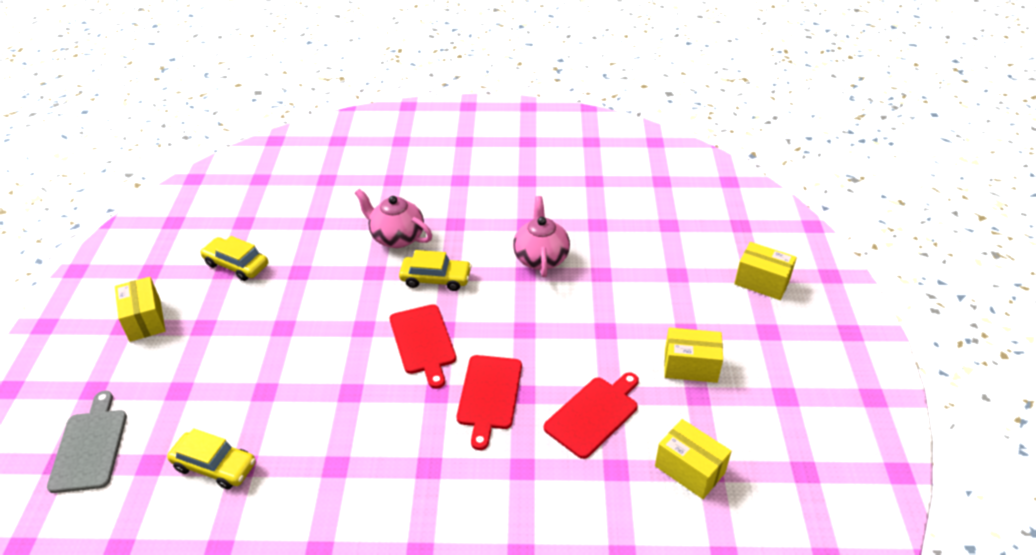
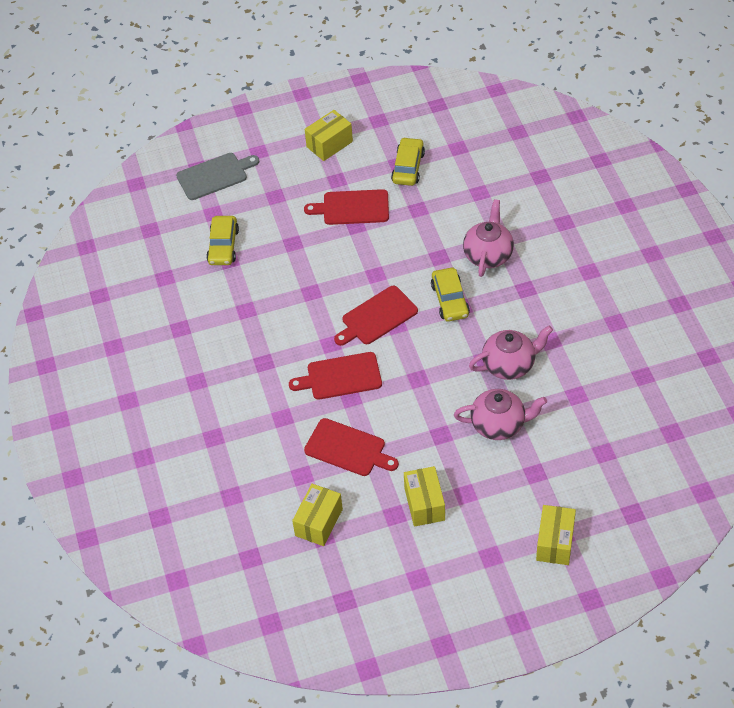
camera: 75 degrees right, 10 degrees up
none -> red cutting board [304,189,389,225]
none -> pink teapot [454,389,547,440]

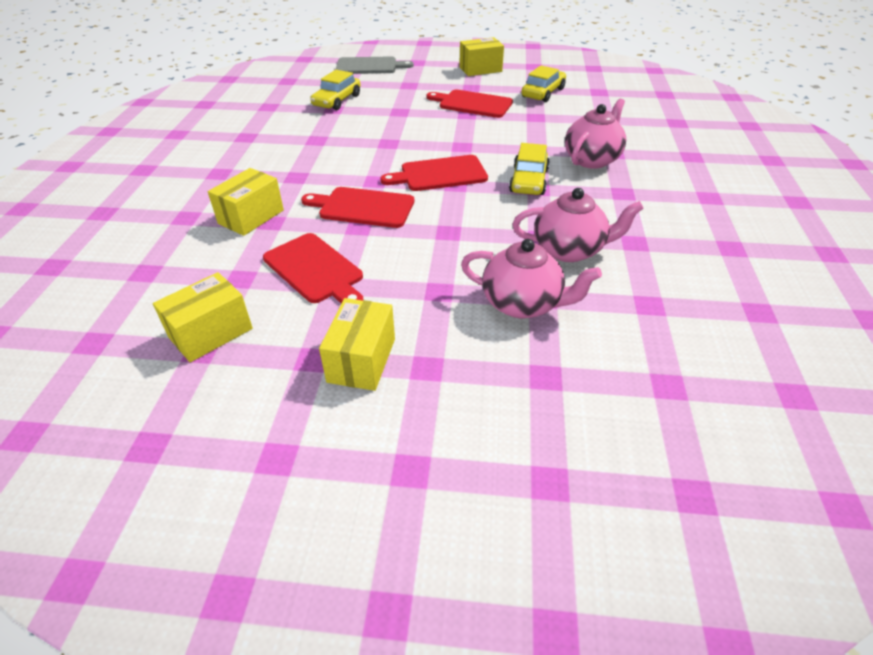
camera: 20 degrees right, 10 degrees down
yellow box [536,505,576,565] -> yellow box moved to [208,168,284,236]

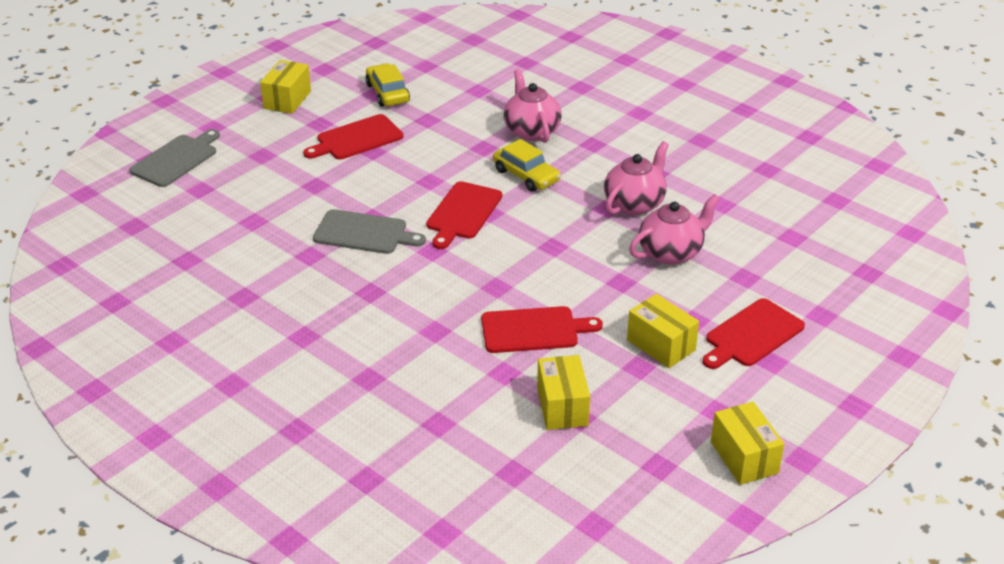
camera: 55 degrees left, 5 degrees down
yellow box [208,168,284,236] -> yellow box moved to [711,402,784,485]
red cutting board [301,187,414,228] -> red cutting board moved to [703,298,805,369]
yellow car [310,70,361,110] -> none
none -> grey cutting board [313,209,426,254]

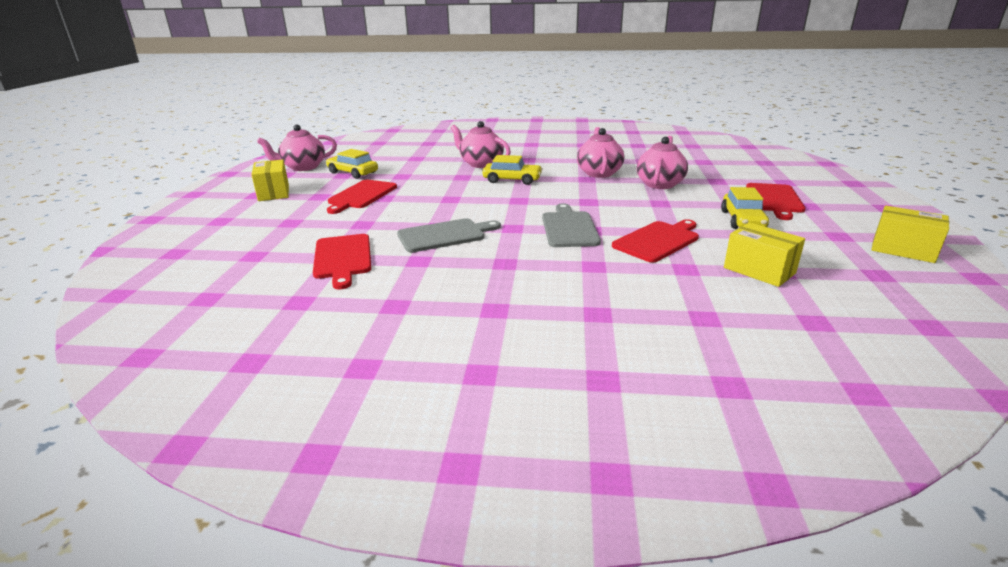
camera: 35 degrees left, 10 degrees down
grey cutting board [129,129,220,187] -> grey cutting board moved to [542,203,601,247]
red cutting board [426,181,502,249] -> red cutting board moved to [313,234,371,289]
yellow box [627,294,699,368] -> yellow car [721,187,769,229]
none -> pink teapot [257,124,337,171]

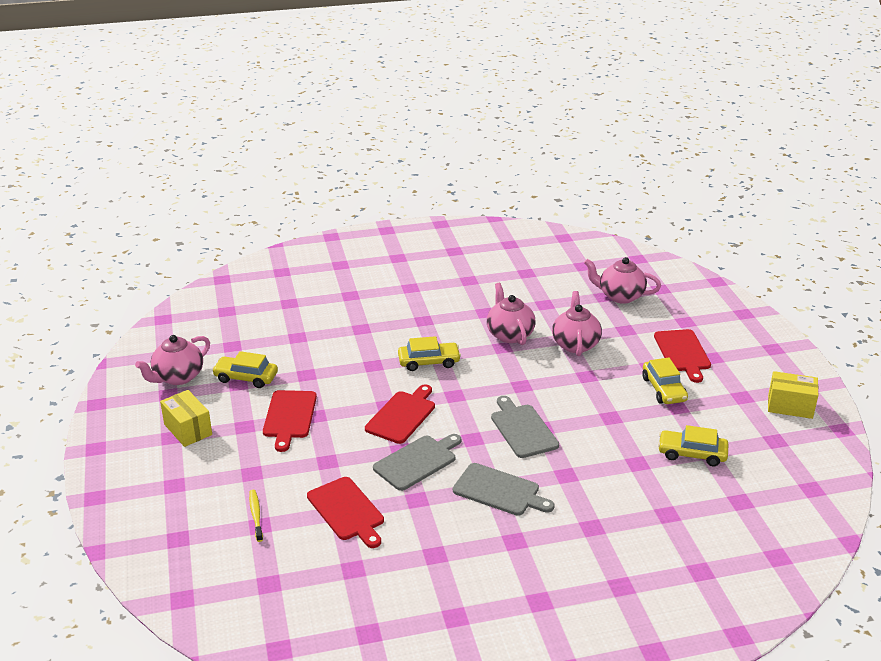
camera: 20 degrees left, 5 degrees up
pink teapot [451,121,511,168] -> pink teapot moved to [584,257,661,304]
red cutting board [612,219,699,263] -> red cutting board moved to [365,384,435,444]
yellow box [724,222,805,287] -> yellow car [658,425,728,466]
none -> yellow toothbrush [249,490,263,542]
none -> grey cutting board [453,463,555,516]

